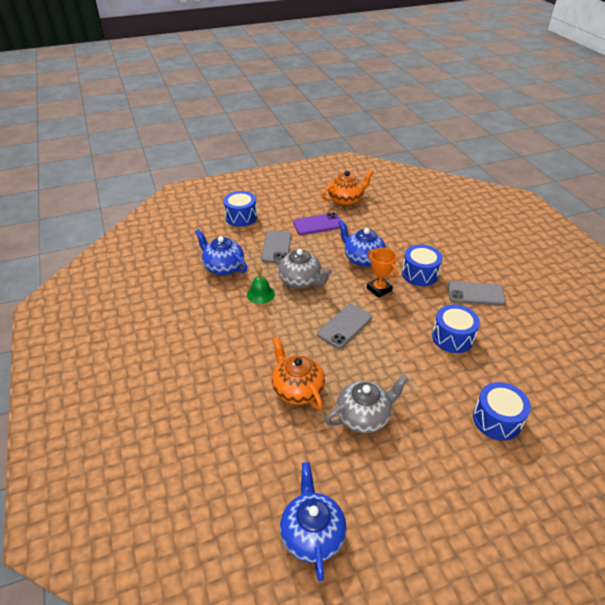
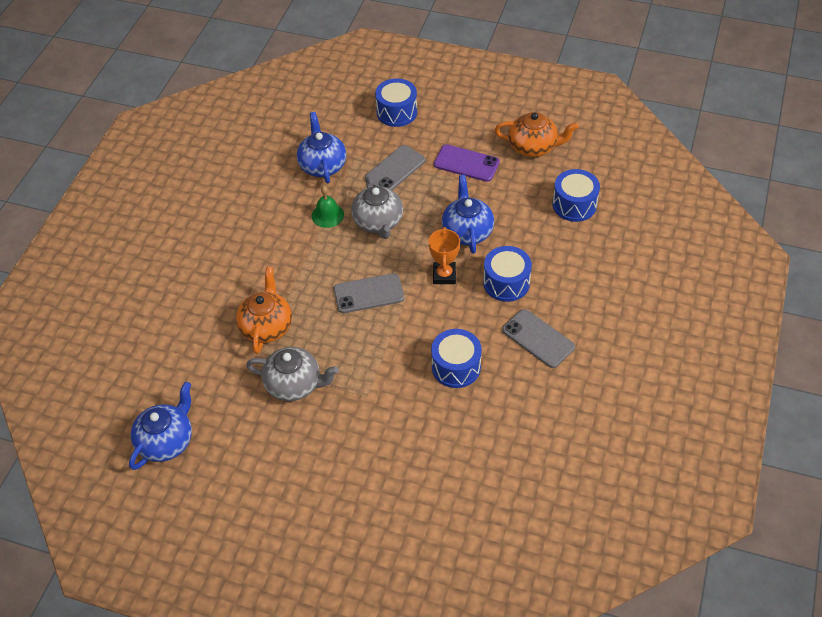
camera: 40 degrees right, 10 degrees up
blue drum [473,382,531,441] -> blue drum moved to [553,169,600,222]

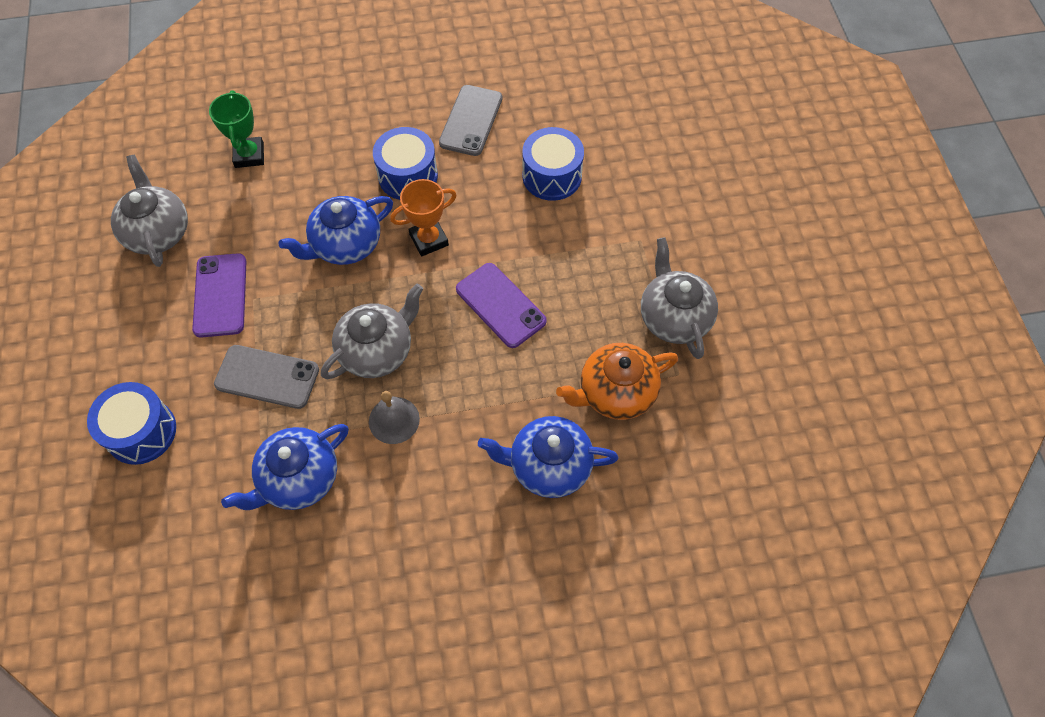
camera: 120 degrees left, 10 degrees up
blue teapot [129,381,192,470] -> blue teapot moved to [478,416,618,498]
green bell [312,186,344,228] -> grey bell [369,391,420,444]
grey phone [334,273,404,313] -> purple phone [456,263,547,348]
orange teapot [495,112,578,157] -> grey teapot [111,155,188,267]
blue drum [553,169,600,222] -> green trophy [209,90,264,168]

